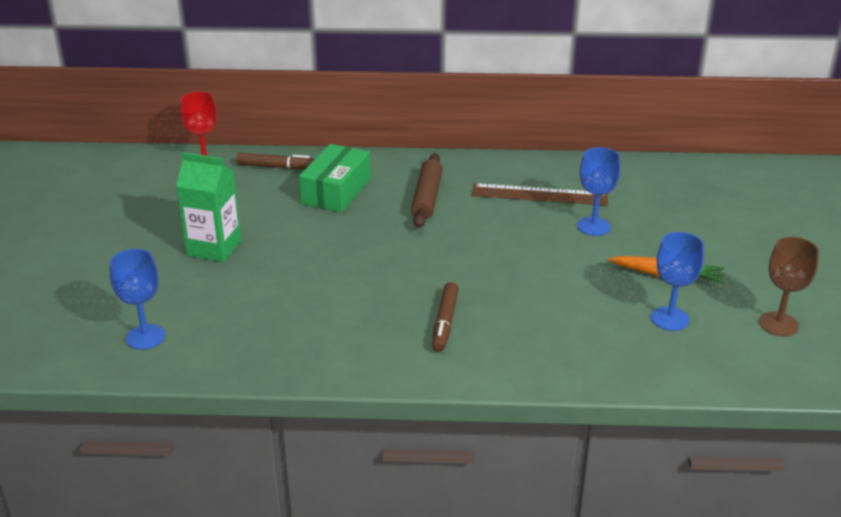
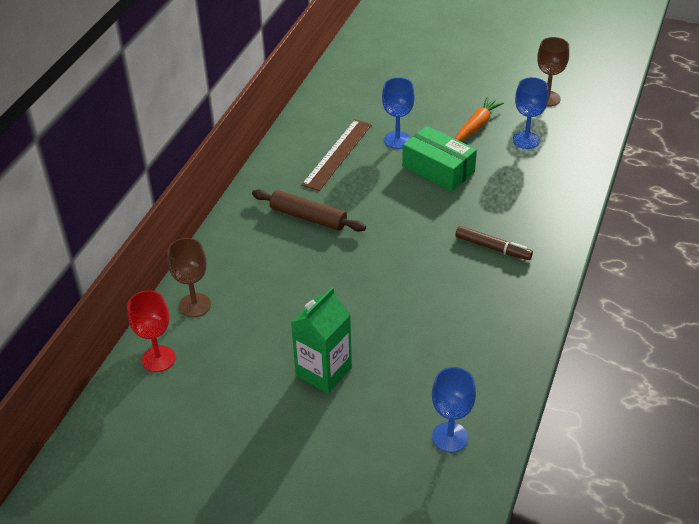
camera: 70 degrees left, 10 degrees up
brown marker [236,153,315,169] -> brown goblet [167,238,211,317]
green box [299,144,371,212] -> green box moved to [402,126,477,191]

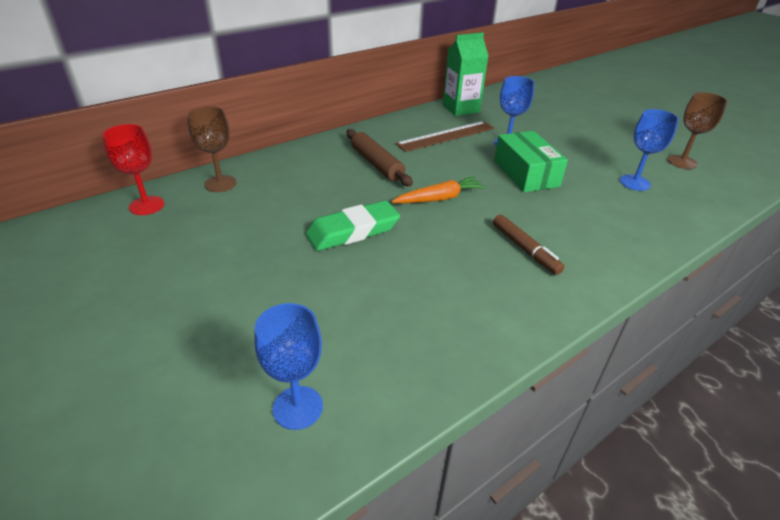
camera: 30 degrees right, 5 degrees down
green carton [291,287,352,393] -> green carton moved to [443,32,488,116]
orange carrot [455,97,504,142] -> orange carrot moved to [391,176,486,203]
none -> green eraser [306,200,400,251]

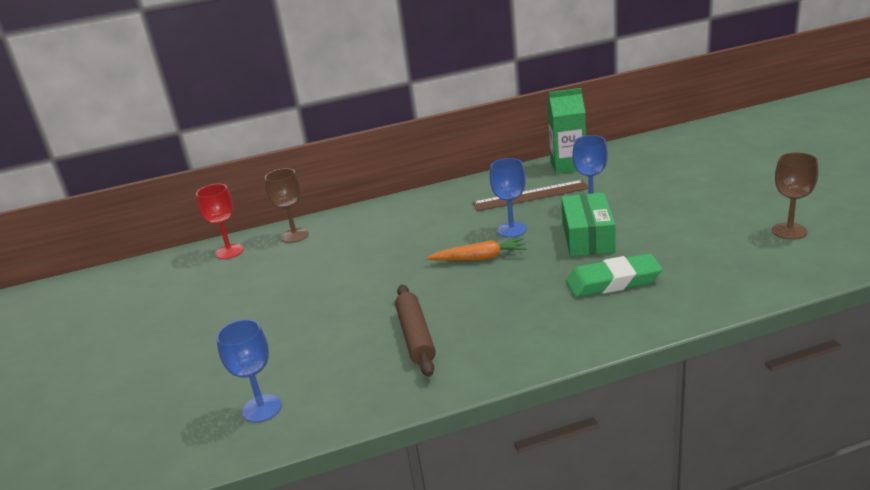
camera: 25 degrees right, 10 degrees down
green eraser [306,200,400,251] -> green eraser moved to [566,254,662,297]
brown rolling pin [347,129,413,186] -> brown rolling pin moved to [395,285,436,377]
brown marker [493,215,565,275] -> none
blue goblet [620,109,679,191] -> blue goblet moved to [490,158,527,238]

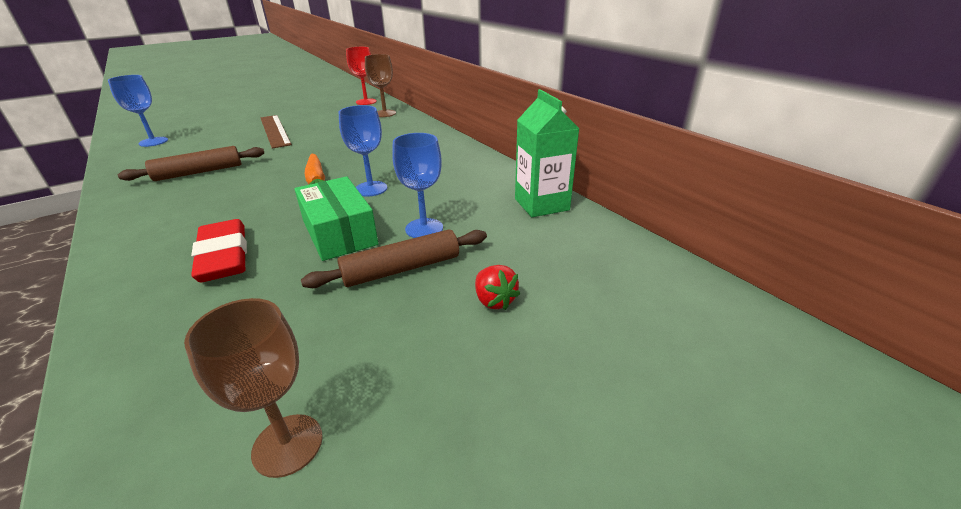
camera: 70 degrees right, 5 degrees up
brown ruler [473,180,588,211] -> brown ruler moved to [260,115,292,149]
green box [561,193,616,256] -> green box turned 75 degrees clockwise [294,176,378,261]
green eraser [566,254,662,297] -> red eraser [191,219,247,282]
none -> brown rolling pin [301,229,487,288]
none -> red strawberry [475,265,520,310]

